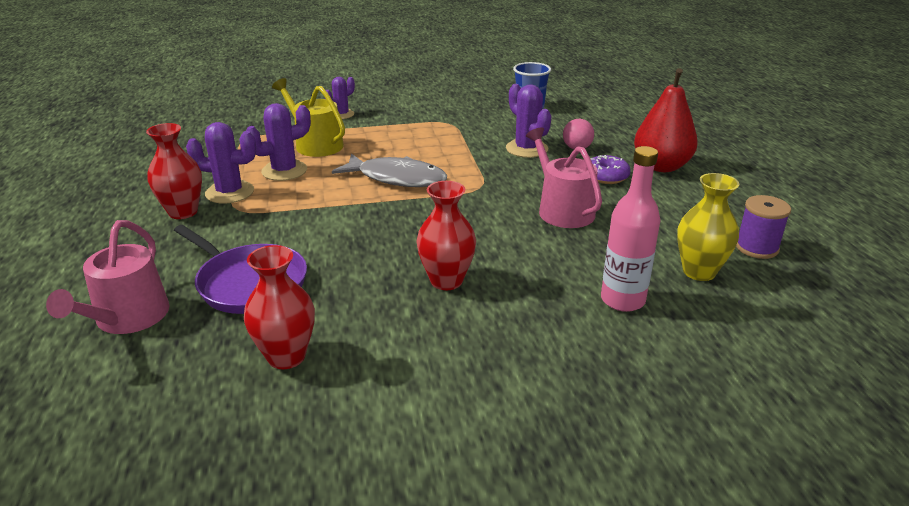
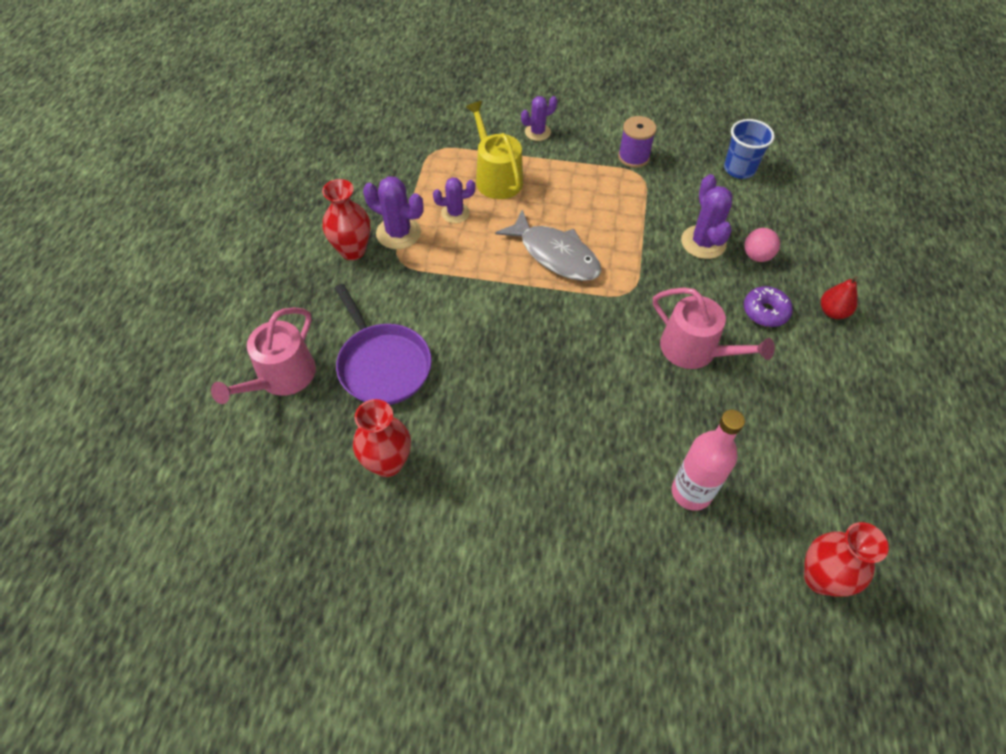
camera: 20 degrees right, 25 degrees up
purple cactus [246,103,311,181] -> purple cactus [433,177,475,223], size x0.65
red vase [416,181,476,290] -> red vase moved to [804,522,889,597]
pink watering can [526,127,602,228] -> pink watering can turned 135 degrees clockwise [653,288,775,369]
red pear [634,68,698,172] -> red pear [821,276,858,319], size x0.52
yellow vase [677,173,739,281] -> none
purple spool [736,195,791,259] -> purple spool moved to [618,116,656,168]

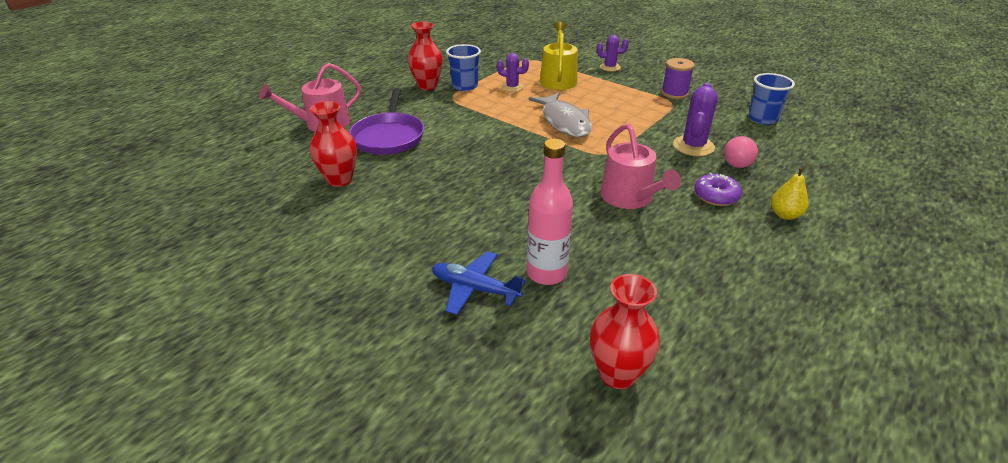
camera: 30 degrees right, 20 degrees down
purple cactus [363,176,424,249] -> blue cup [446,44,481,91]
red pear [821,276,858,319] -> yellow pear [771,167,808,220]
none -> blue plane [432,251,526,315]

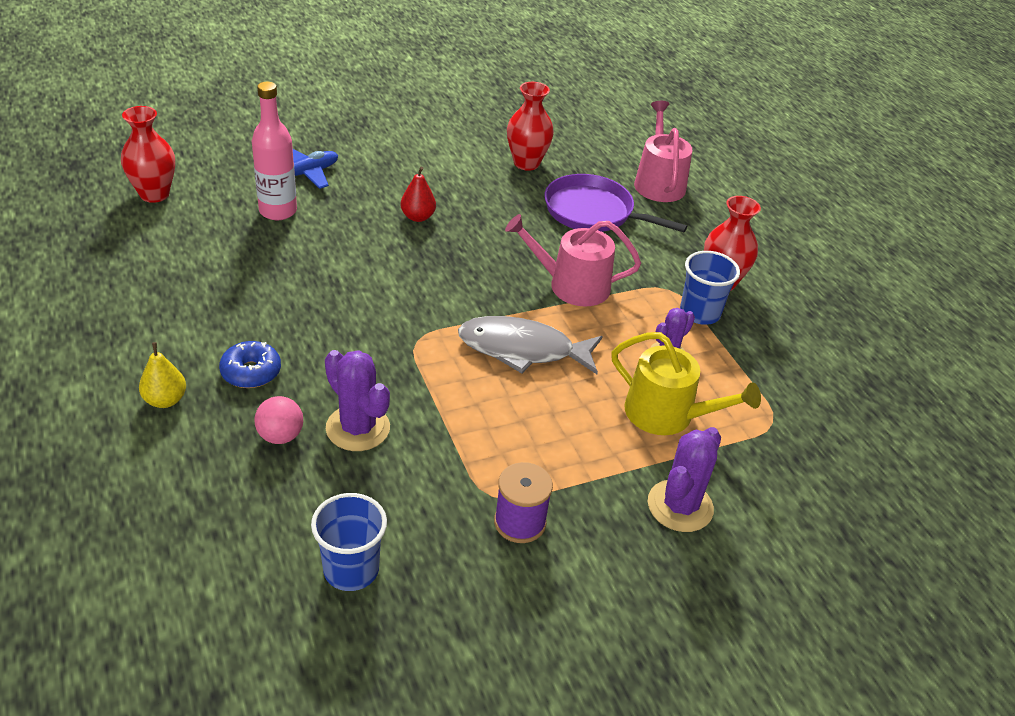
camera: 115 degrees right, 5 degrees up
purple cactus [597,35,629,71] -> purple cactus [648,427,721,532], size x1.54
pink watering can [600,124,681,209] -> pink watering can moved to [505,214,641,306]
purple donut [694,173,742,206] -> blue donut [219,341,281,388]
none -> red pear [401,167,436,222]

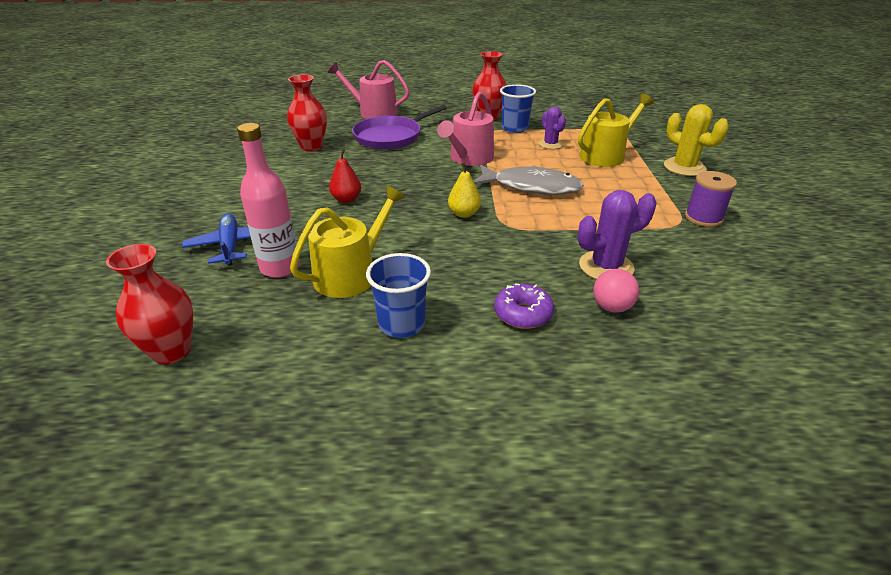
camera: 65 degrees left, 5 degrees down
yellow pear [139,342,186,408] -> yellow pear moved to [448,162,481,218]
blue donut [219,341,281,388] -> purple donut [494,283,554,329]
blue cup [311,493,387,591] -> blue cup moved to [366,253,431,338]
grey fish [458,316,603,374] -> grey fish turned 105 degrees counterclockwise [473,165,584,195]
purple cactus [648,427,721,532] -> yellow cactus [664,104,729,176]
none -> yellow watering can [290,186,405,298]

